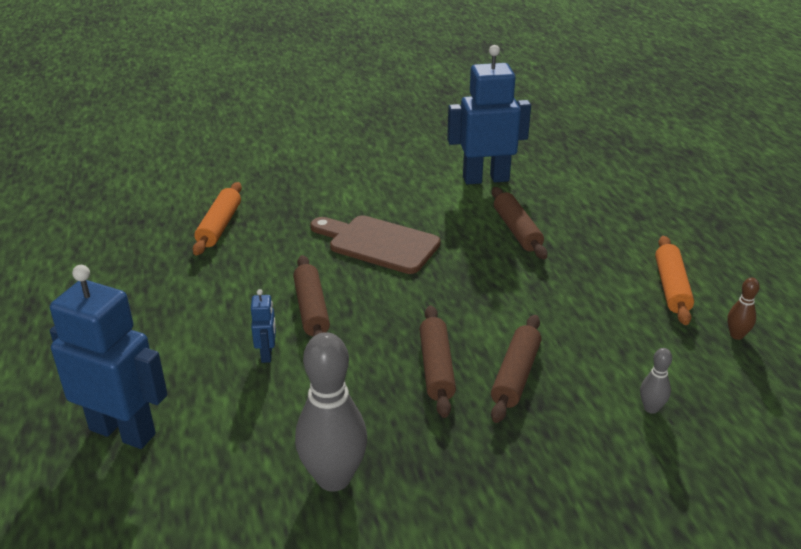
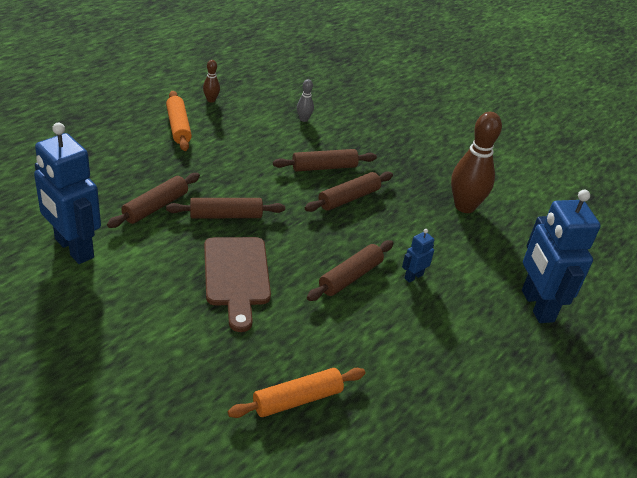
camera: 130 degrees left, 5 degrees up
grey bowling pin [295,332,367,492] -> brown bowling pin [451,112,502,213]
orange rolling pin [655,236,694,325] -> orange rolling pin turned 75 degrees counterclockwise [166,91,192,151]
none -> brown rolling pin [166,198,285,219]

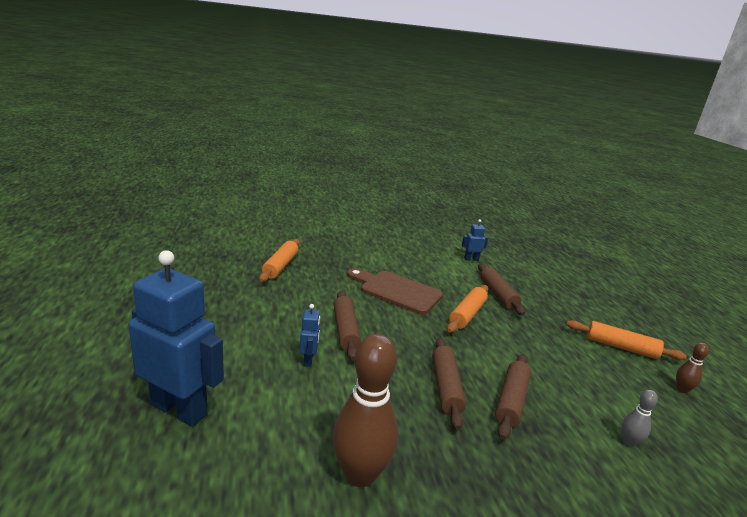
camera: 130 degrees right, 15 degrees down
blue robot [34,123,101,264] -> blue robot [462,219,488,261], size x0.44
brown rolling pin [166,198,285,219] -> orange rolling pin [447,285,488,333]

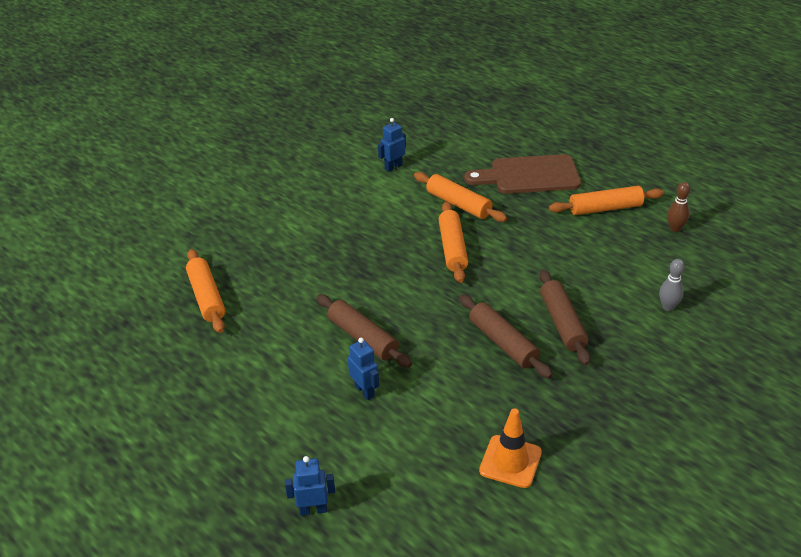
camera: 30 degrees left, 15 degrees up
blue robot [129,250,224,427] -> blue robot [285,456,335,516], size x0.44
brown bowling pin [333,334,398,487] -> orange traffic cone [479,408,542,488]
brown cutting board [347,268,443,314] -> brown cutting board moved to [464,154,581,194]
brown rolling pin [478,264,525,315] -> orange rolling pin [414,172,507,222]

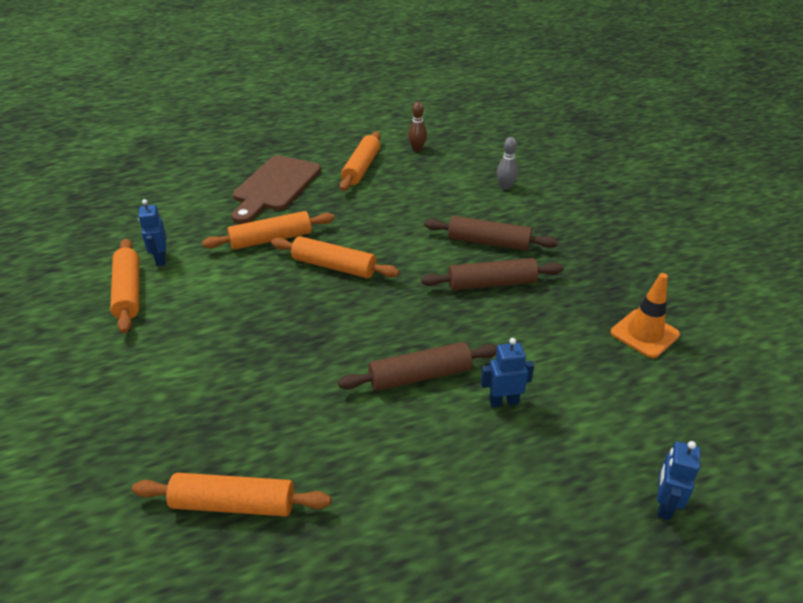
camera: 65 degrees left, 0 degrees up
none -> orange rolling pin [110,239,139,333]

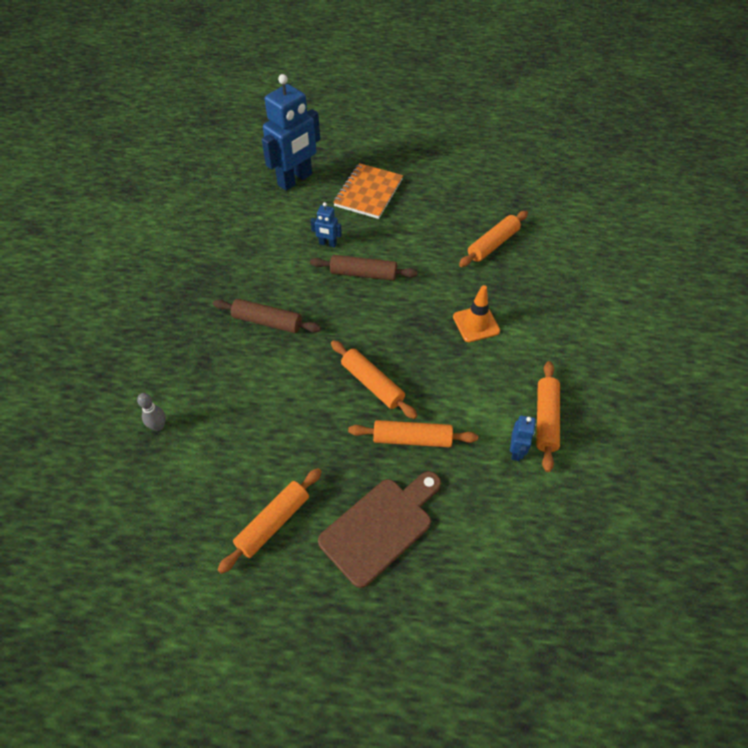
camera: 155 degrees left, 15 degrees up
orange rolling pin [132,473,331,517] -> orange rolling pin turned 75 degrees counterclockwise [459,211,528,267]
brown bowling pin [408,102,427,152] -> none
brown rolling pin [424,216,558,251] -> none
orange traffic cone [611,273,680,358] -> orange traffic cone moved to [453,285,500,342]
blue robot [657,441,700,520] -> blue robot [262,74,320,191], size x2.28
none -> orange notebook [333,163,403,219]

